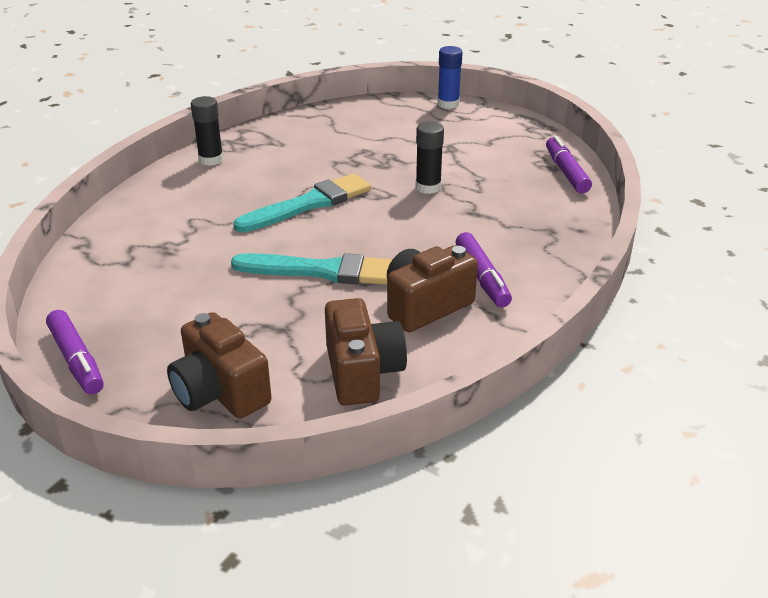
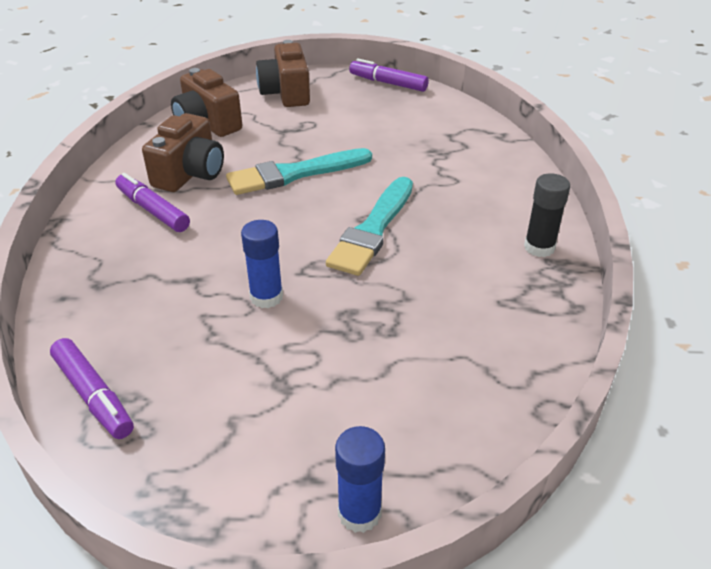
camera: 150 degrees right, 5 degrees up
brown camera [167,312,272,419] -> brown camera turned 120 degrees counterclockwise [256,40,310,107]
black glue stick [416,121,444,194] -> blue glue stick [241,220,283,308]

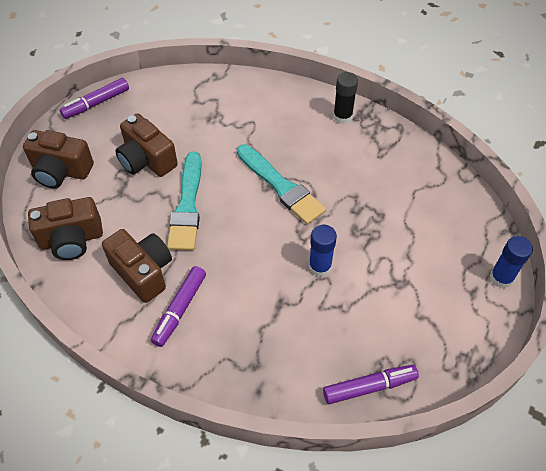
camera: 65 degrees left, 15 degrees up
purple marker [115,173,190,232] -> purple marker turned 45 degrees counterclockwise [151,266,206,347]
none -> brown camera [115,113,178,177]

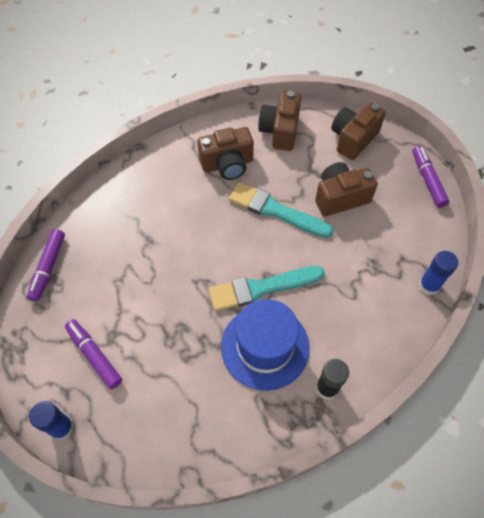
camera: 115 degrees right, 5 degrees up
purple marker [151,266,206,347] -> purple marker moved to [65,319,122,389]
blue glue stick [309,225,337,277] -> blue glue stick moved to [419,251,458,295]
none -> blue hat [221,299,309,391]

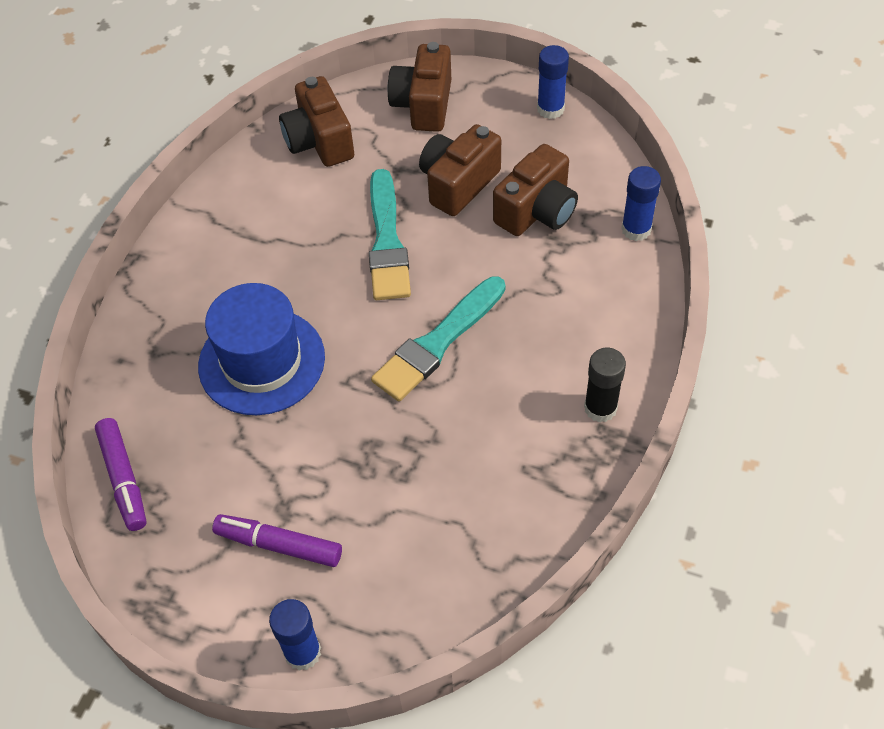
camera: 30 degrees left, 5 degrees down
brown camera [197,127,254,180] -> brown camera moved to [493,144,578,236]
blue hat [221,299,309,391] -> blue hat moved to [198,283,325,415]
turquoise brush [229,182,333,238] -> turquoise brush turned 90 degrees counterclockwise [369,169,411,300]
purple marker [412,146,449,208] -> blue glue stick [537,45,569,119]

